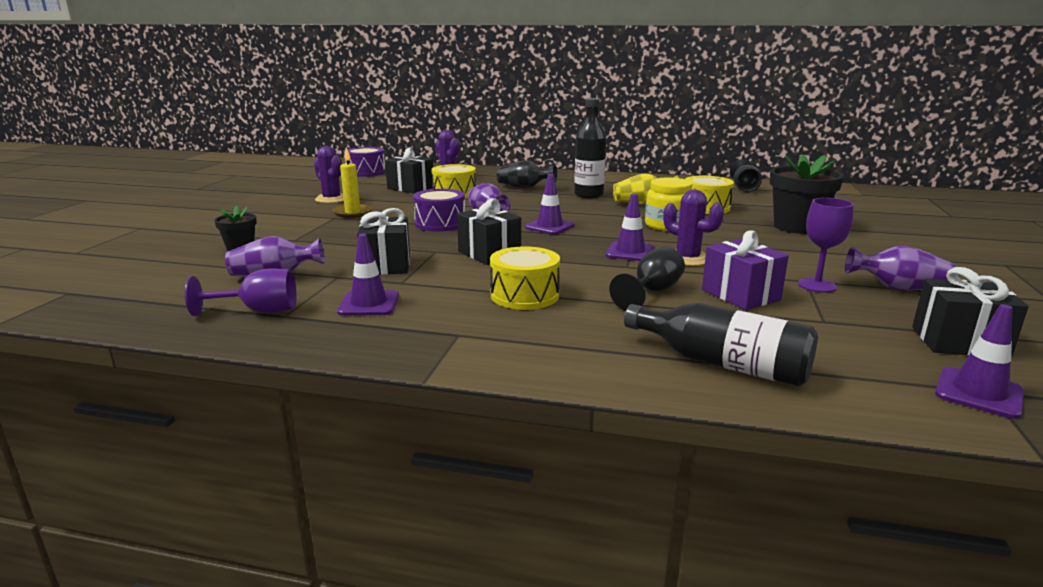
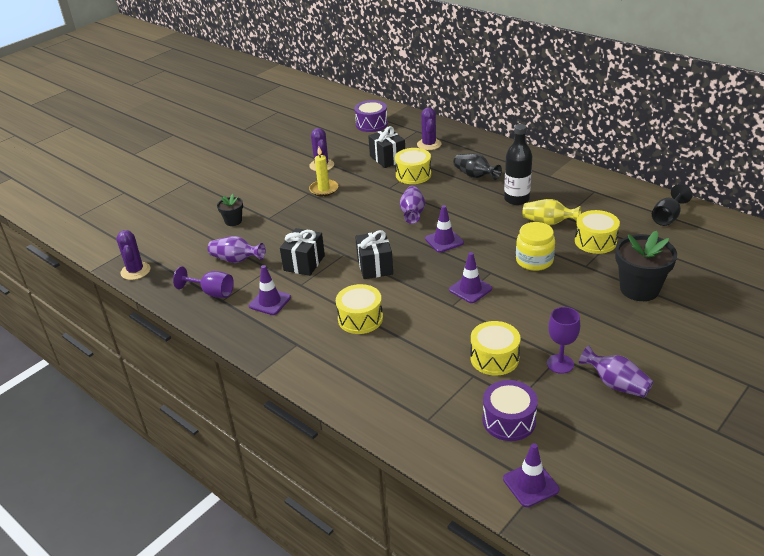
camera: 30 degrees right, 15 degrees up
purple drum [413,189,465,232] -> purple drum moved to [483,380,538,441]
black goblet [609,247,685,311] -> none
black bottle [624,303,818,387] -> none
purple cactus [663,189,724,266] -> purple cactus moved to [116,230,150,280]
purple gift [702,230,789,310] -> yellow drum [470,321,521,376]
black gift [912,267,1029,358] -> none

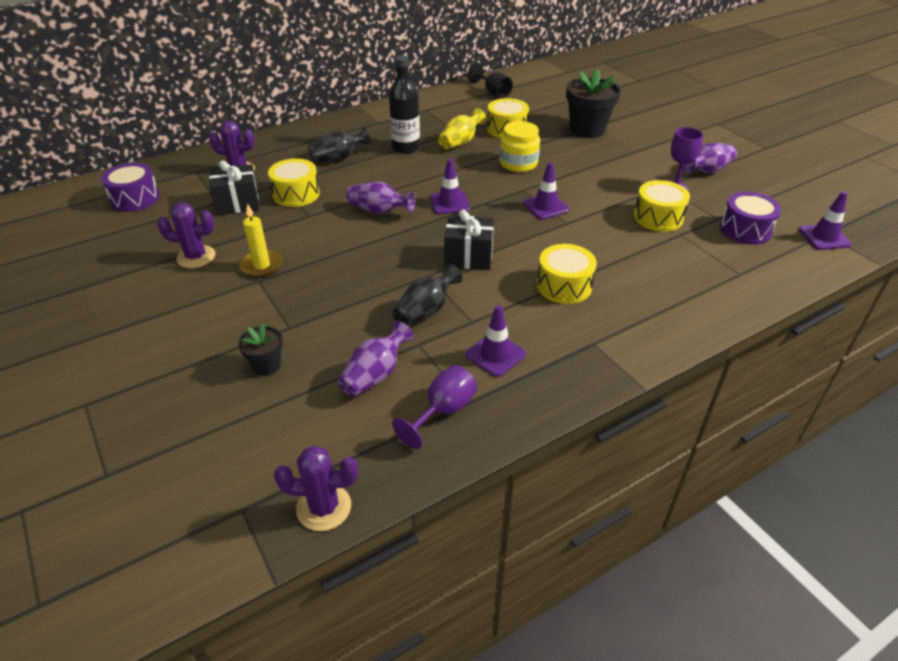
camera: 75 degrees left, 5 degrees up
black gift [280,228,325,276] -> black vase [392,263,463,326]

